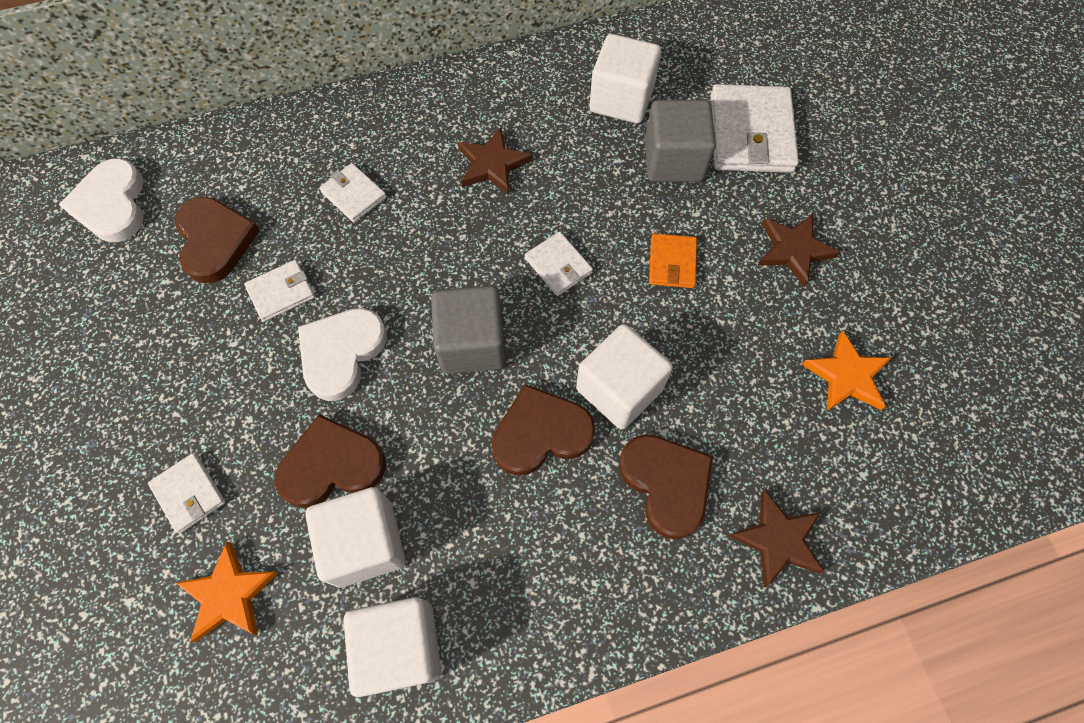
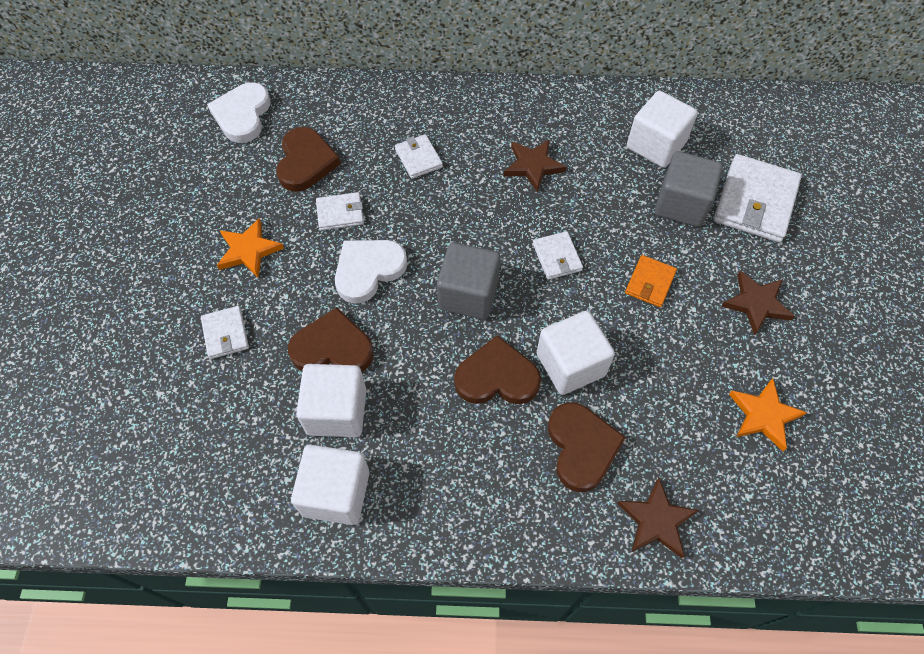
camera: 20 degrees right, 5 degrees down
orange star [176,542,278,642] -> orange star moved to [217,218,284,278]

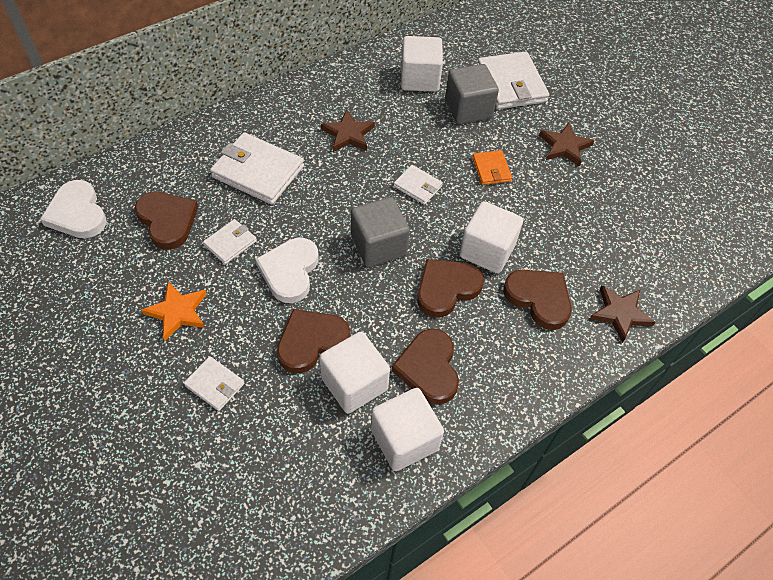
camera: 40 degrees left, 5 degrees down
white wallet [395,134,443,179] -> white wallet [210,133,304,204], size x1.89
orange star [729,378,807,451] -> none
none -> brown heart [392,329,459,405]

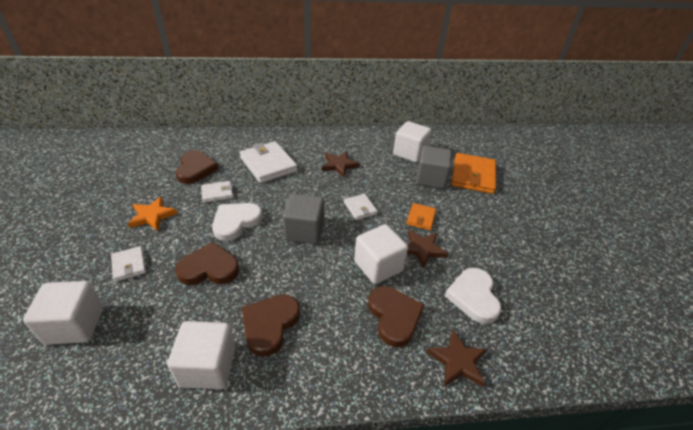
camera: 30 degrees right, 15 degrees down
white heart [40,180,107,238] -> white heart moved to [445,268,501,324]
white cube [319,332,390,414] -> white cube moved to [23,281,104,345]
brown heart [417,259,484,318] -> none
white wallet [477,51,549,109] -> orange wallet [451,153,496,194]
brown star [539,123,594,167] -> brown star moved to [407,230,448,268]

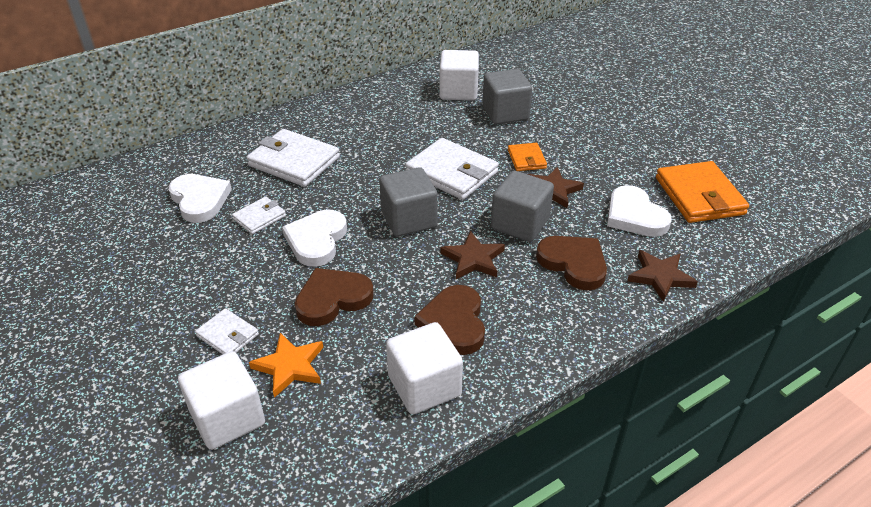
camera: 25 degrees left, 0 degrees up
orange star [128,196,178,231] -> orange star moved to [249,333,323,398]
brown heart [175,150,218,184] -> white heart [169,174,232,223]
brown star [322,151,360,177] -> brown star moved to [440,231,505,279]
white wallet [344,194,378,220] -> white wallet [405,138,499,200], size x1.89
white cube [354,224,408,284] -> grey cube [491,171,554,242]
orange wallet [451,153,496,194] -> orange wallet moved to [656,161,749,223]

